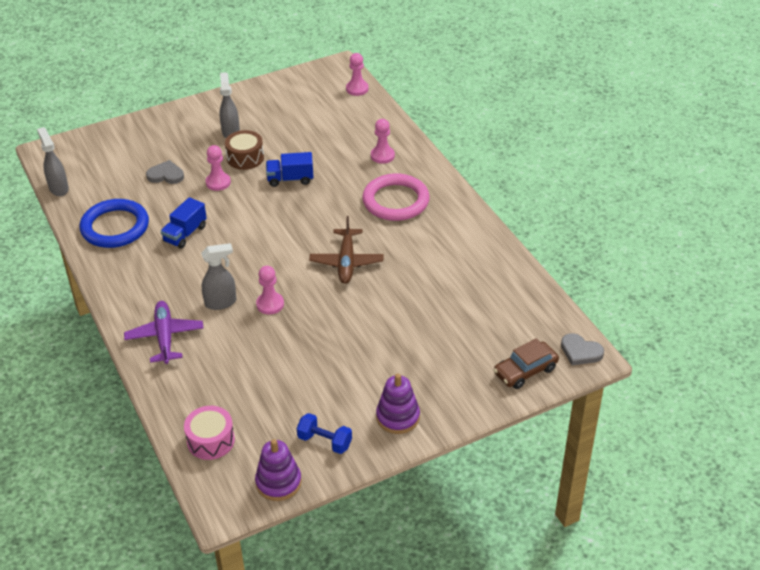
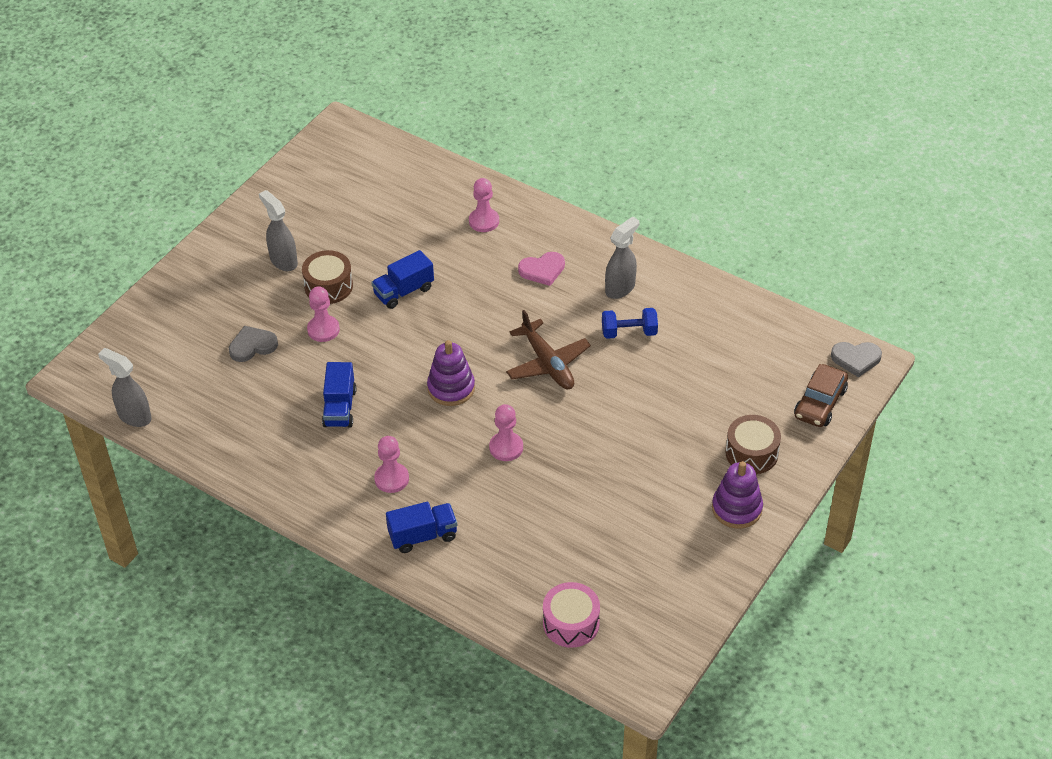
camera: 30 degrees left, 5 degrees up
blue ring [80,199,149,248] -> none
purple plane [124,301,204,364] -> blue truck [386,502,457,553]
grey spray bottle [201,243,237,310] -> grey spray bottle moved to [605,216,639,299]
purple stacking toy [255,439,302,501] -> purple stacking toy moved to [427,340,475,406]
blue dumbbell [297,413,352,454] -> blue dumbbell moved to [602,308,658,339]
pink pawn [346,53,369,96] -> pink pawn moved to [374,436,409,493]
pink ring [362,173,430,221] -> pink heart [518,252,565,286]
none -> brown drum [726,415,781,474]

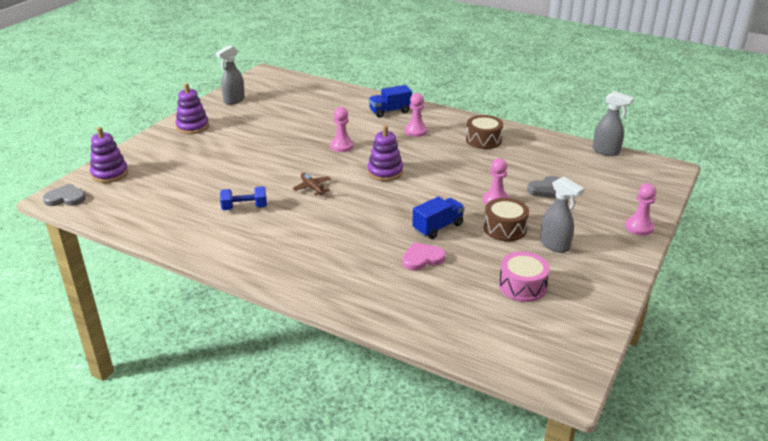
camera: 175 degrees right, 15 degrees down
blue truck [322,362,356,427] -> none
pink pawn [469,178,499,232] -> pink pawn moved to [625,183,656,236]
brown plane [506,310,591,389] -> brown plane [292,173,331,195], size x0.59
pink heart [518,252,565,286] -> pink heart moved to [402,242,446,271]
pink drum [543,582,600,648] -> pink drum moved to [499,252,550,302]
grey spray bottle [605,216,639,299] -> grey spray bottle moved to [216,46,245,105]
brown drum [726,415,781,474] -> brown drum moved to [466,115,503,149]
brown car [794,364,848,427] -> purple stacking toy [90,127,128,183]

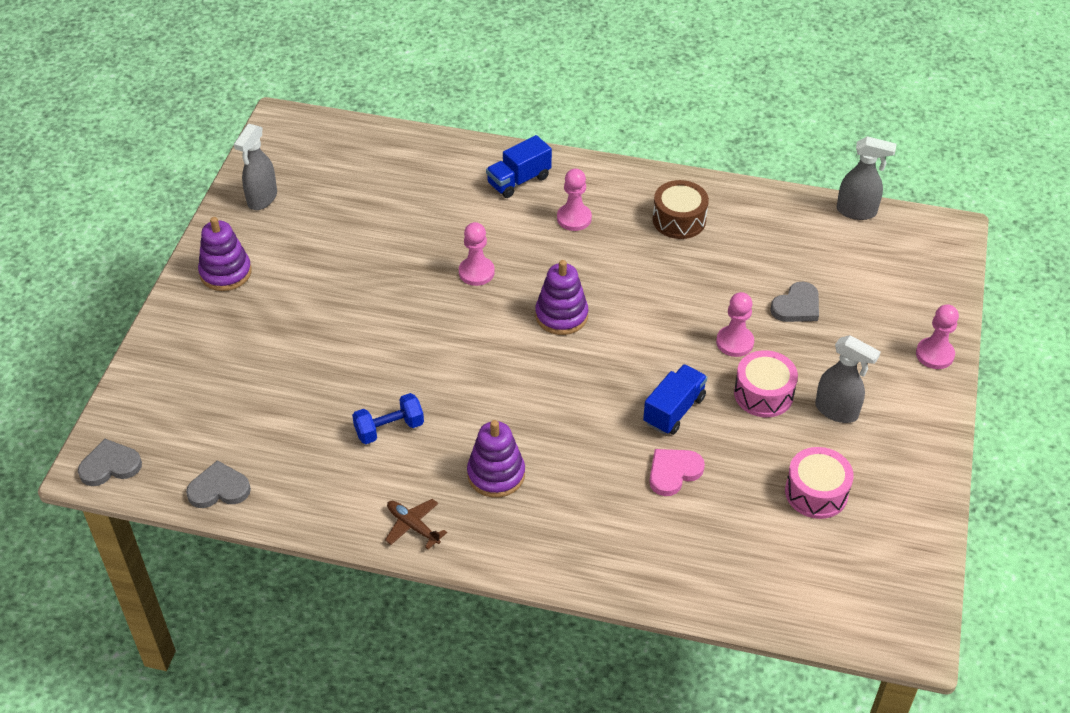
camera: 15 degrees left, 15 degrees up
purple stacking toy [90,127,128,183] -> purple stacking toy moved to [467,420,525,498]
brown plane [292,173,331,195] -> brown plane moved to [385,499,447,549]
brown drum [484,198,529,242] -> pink drum [734,350,798,417]
none -> grey heart [186,460,251,508]

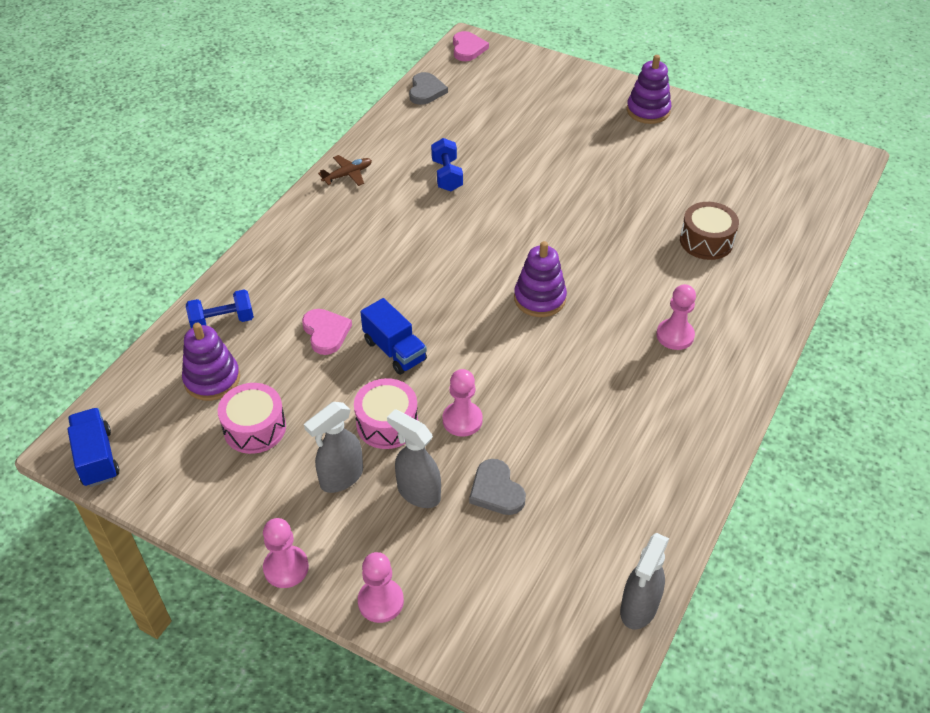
camera: 105 degrees right, 0 degrees up
grey heart [78,439,142,486] -> pink heart [453,31,489,61]
grey spray bottle [234,123,277,210] -> grey spray bottle moved to [387,409,441,508]
pink pawn [459,222,495,286] -> pink pawn moved to [263,518,309,588]
purple stacking toy [467,420,525,498] -> purple stacking toy moved to [182,323,240,401]
blue truck [486,135,552,198] -> blue truck moved to [67,408,119,487]
brown drum [653,180,709,239] -> brown drum moved to [680,202,739,260]
none -> blue dumbbell [186,289,254,328]

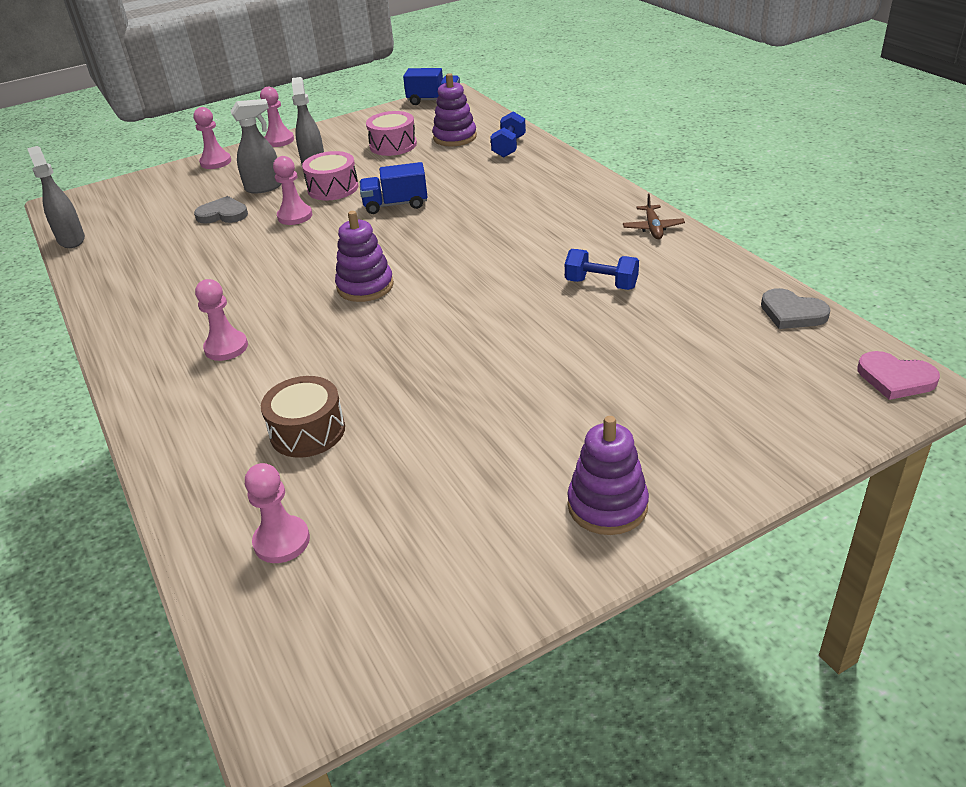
camera: 125 degrees right, 10 degrees down
pink heart [302,309,352,355] -> none
none -> pink pawn [245,463,310,563]

